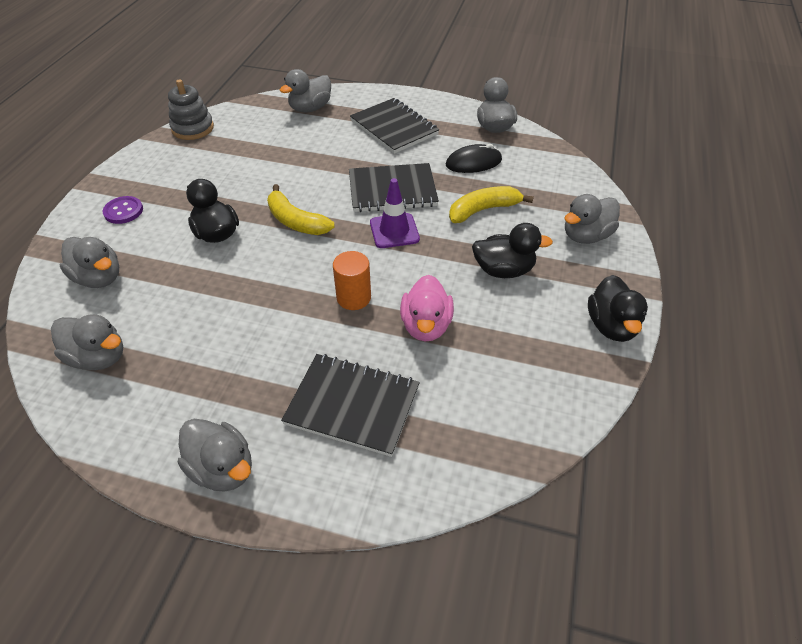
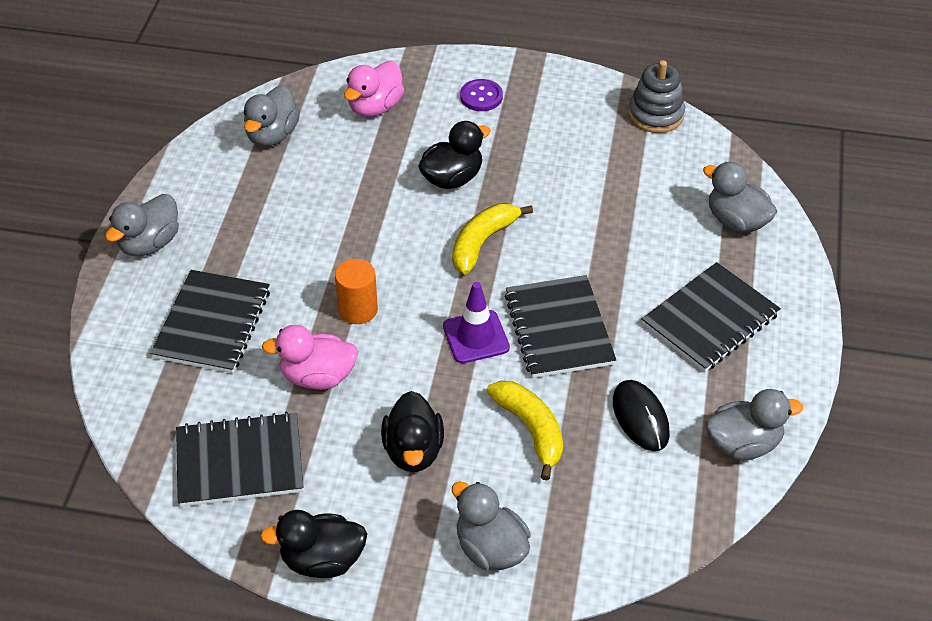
camera: 85 degrees right, 0 degrees up
grey duck [60,237,119,288] -> pink duck [344,61,404,117]
none -> black notebook [176,412,304,507]

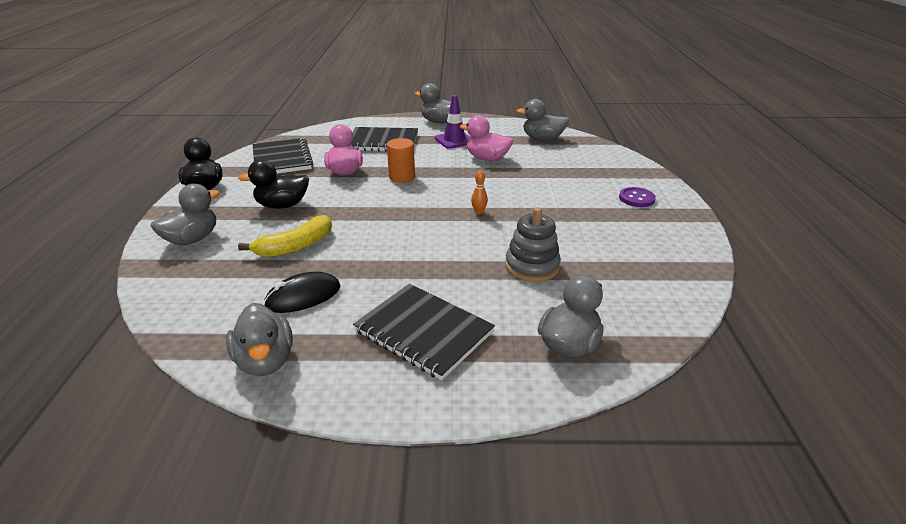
camera: 80 degrees right, 15 degrees down
pink duck [344,61,404,117] -> pink duck moved to [460,115,513,161]
black duck [418,121,491,189] -> none
purple traffic cone [443,282,510,363] -> purple traffic cone moved to [435,95,471,149]
yellow banana [452,204,533,275] -> orange bowling pin [471,170,488,215]
black notebook [505,275,616,378] -> none
grey stacking toy [629,60,685,133] -> grey stacking toy moved to [505,207,561,282]

